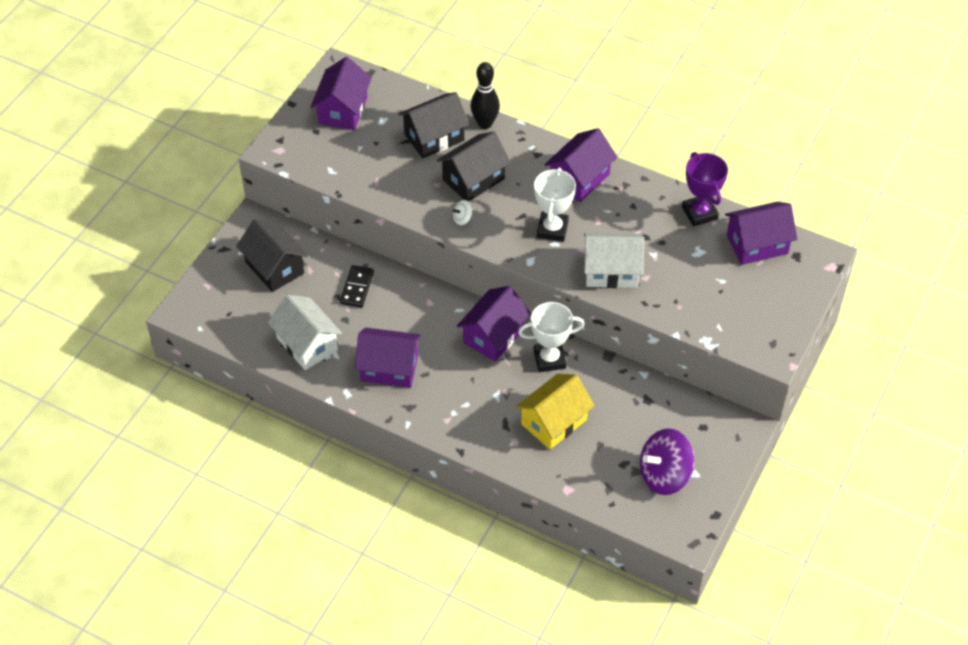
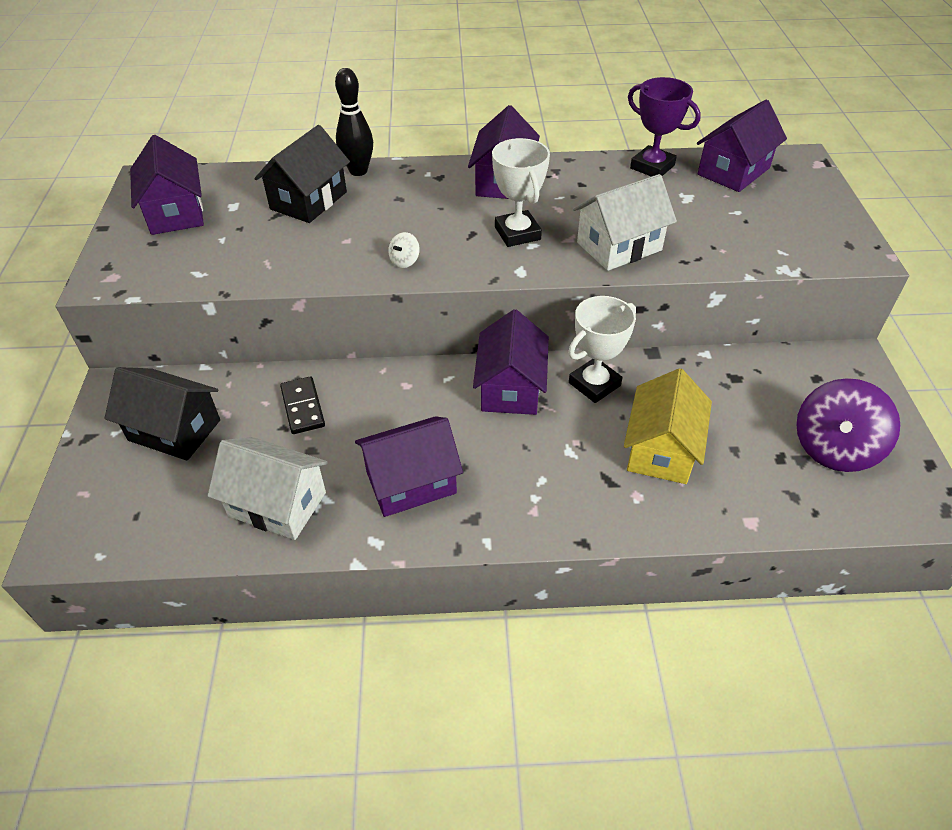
camera: 30 degrees left, 5 degrees down
black house [437,132,511,202] -> none

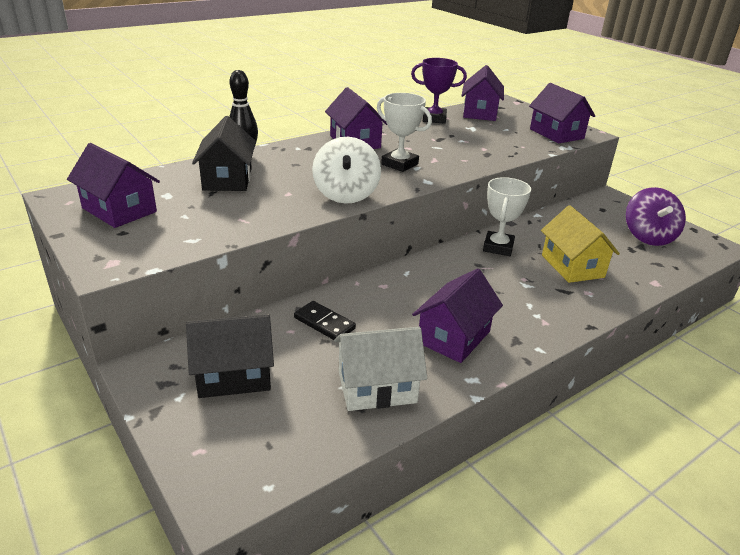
camera: 35 degrees left, 15 degrees down
white spinning top [388,232,420,268] -> white spinning top [312,137,381,204], size x2.40
purple house [473,309,549,415] -> purple house moved to [529,83,595,143]
white house [573,174,677,271] -> none

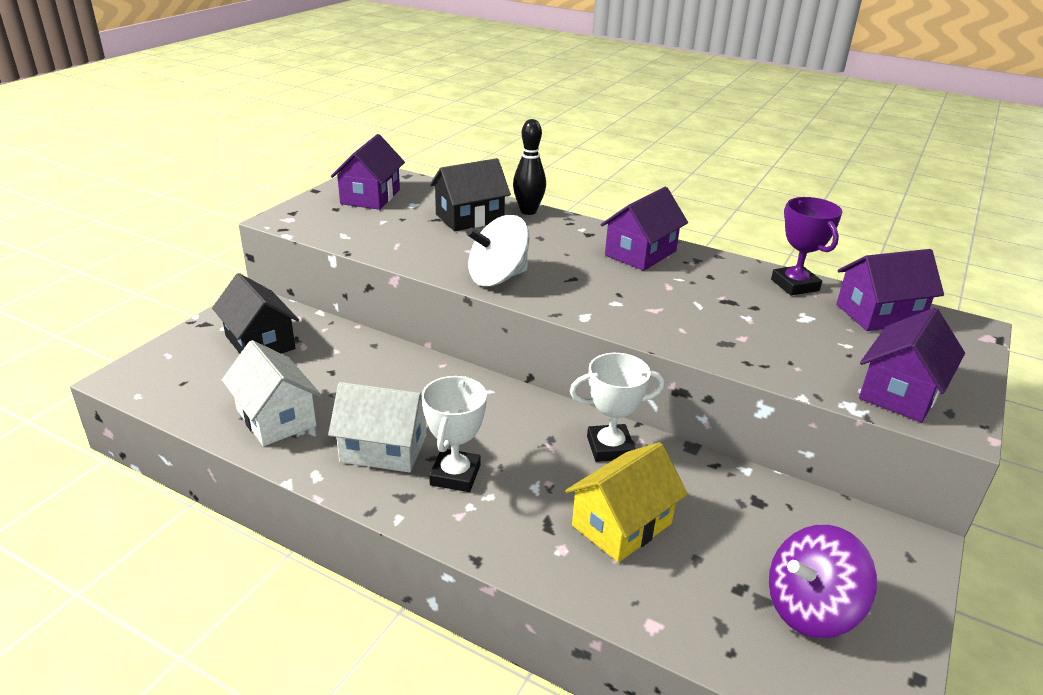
camera: 65 degrees right, 0 degrees up
black domino [294,301,356,340] -> none
white trophy [377,93,432,172] -> white trophy moved to [422,376,487,492]
purple house [412,268,503,363] -> white house [328,382,426,473]

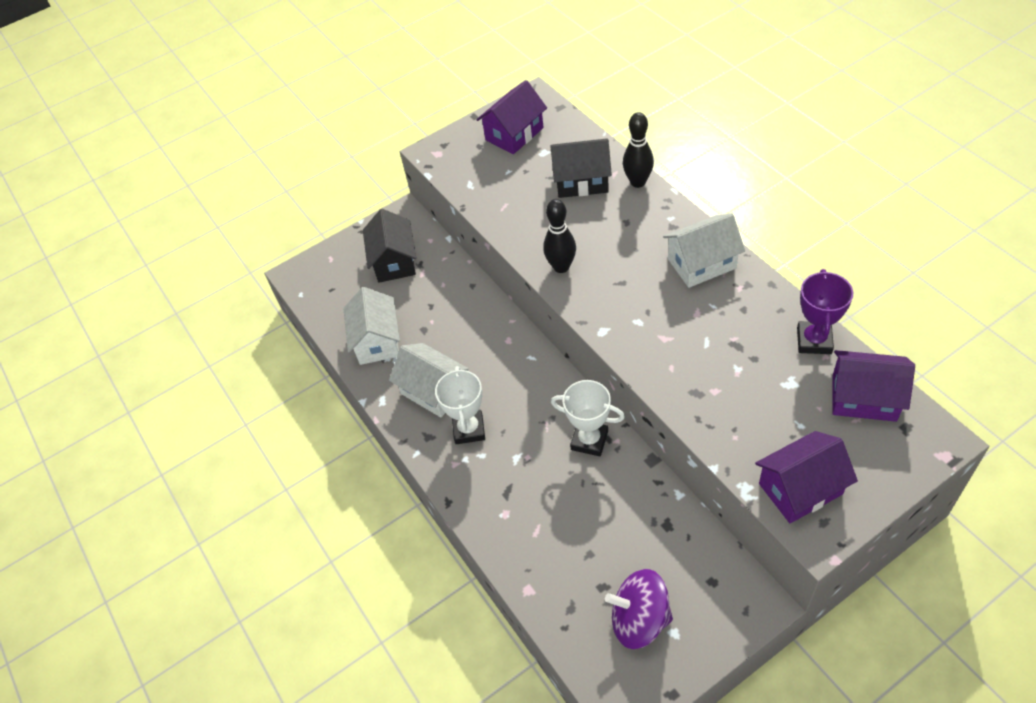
camera: 35 degrees right, 20 degrees up
white trophy [422,376,487,492] -> white trophy turned 45 degrees counterclockwise [435,366,485,444]
white spinning top [466,215,529,287] -> black bowling pin [543,199,576,273]
yellow house [565,442,688,562] -> none
purple house [600,187,688,271] -> white house [663,213,745,288]

